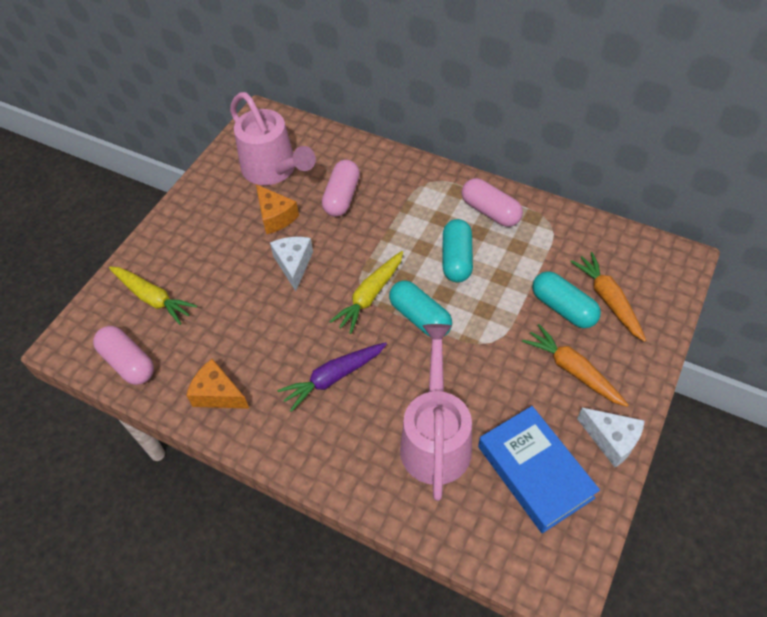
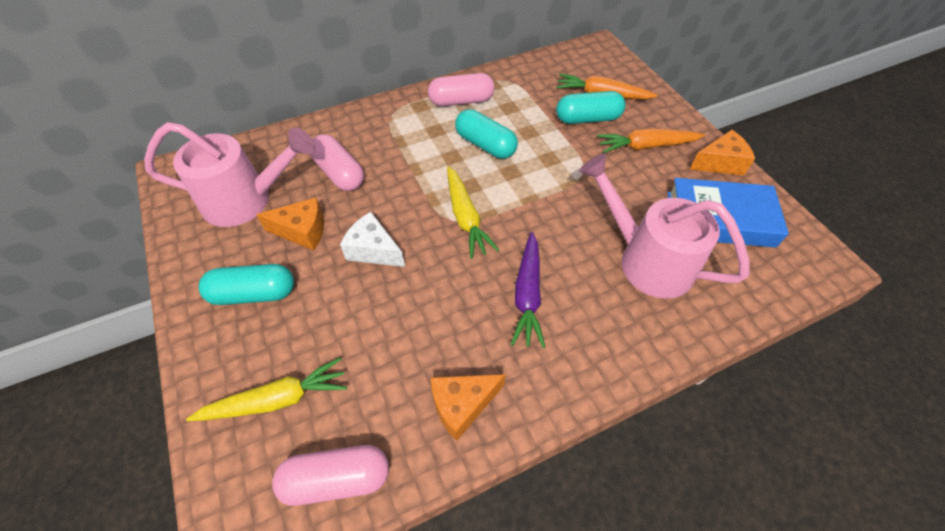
camera: 55 degrees left, 0 degrees up
turquoise capsule [389,280,452,337] -> turquoise capsule moved to [199,264,294,305]
white cheese [577,408,645,468] -> orange cheese [689,130,755,176]

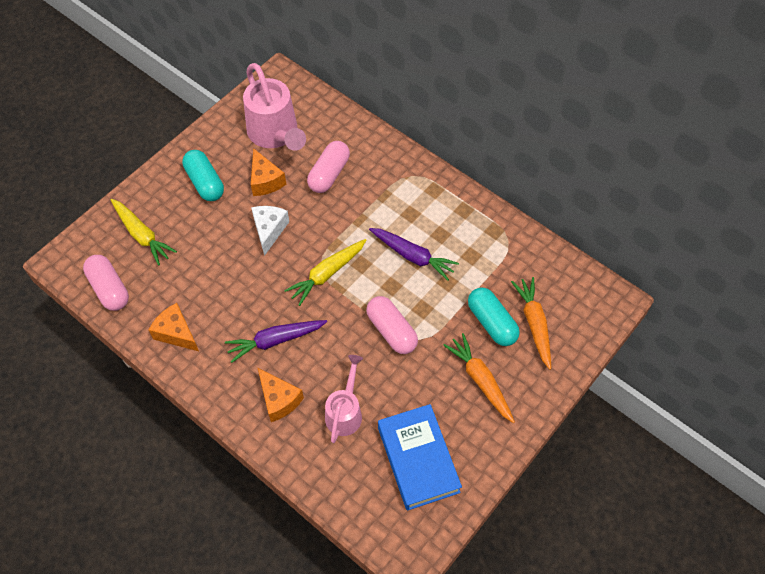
camera: 65 degrees right, 5 degrees up
pink capsule [428,73,495,106] -> pink capsule moved to [366,296,418,354]
turquoise capsule [455,109,518,159] -> purple carrot [369,228,459,281]
pink watering can [579,153,750,299] -> pink watering can [325,355,363,443], size x0.61
orange cheese [689,130,755,176] -> orange cheese moved to [258,368,304,422]

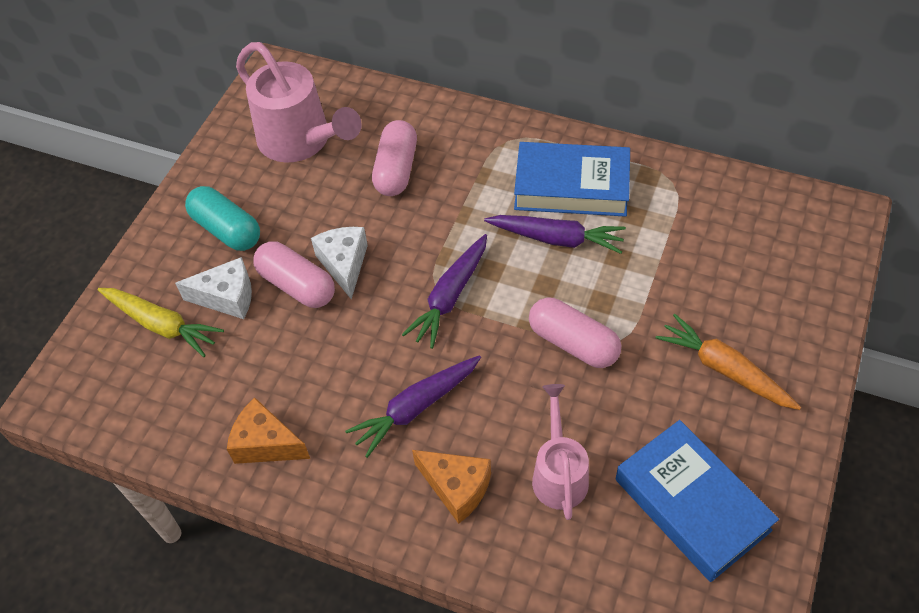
camera: 15 degrees left, 5 degrees down
pink capsule [83,255,129,311] -> pink capsule moved to [253,242,335,308]
orange cheese [251,148,286,196] -> none
yellow carrot [284,239,366,306] -> purple carrot [402,234,487,349]
turquoise capsule [468,288,520,346] -> none
orange carrot [511,277,551,370] -> none
none -> white cheese [175,257,252,319]
none -> blue book [514,142,630,217]

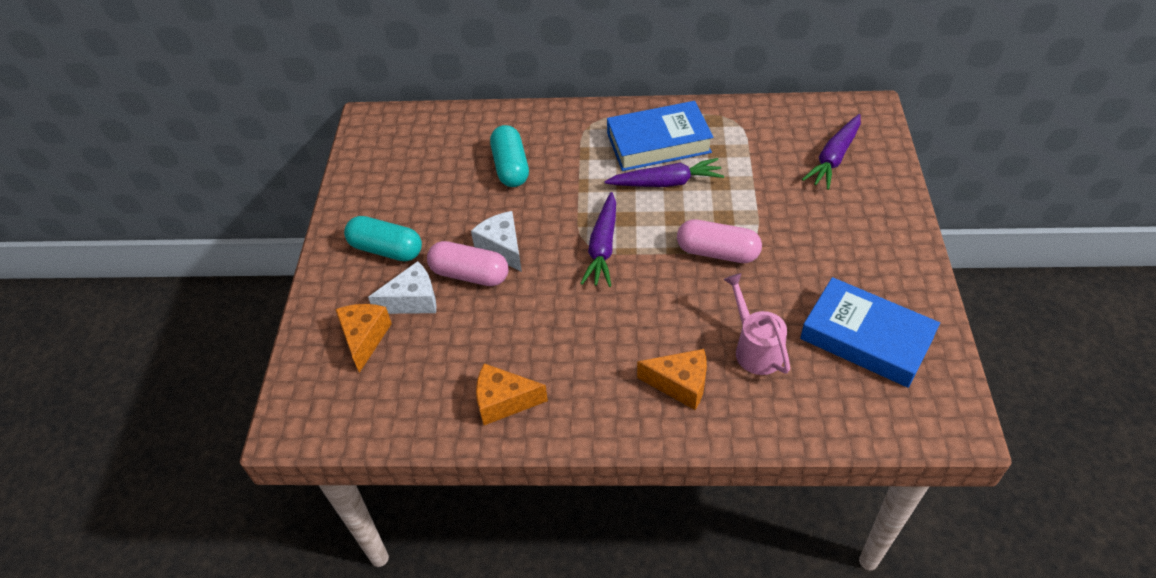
camera: 20 degrees left, 5 degrees down
yellow carrot [97,288,224,357] -> orange cheese [335,304,392,373]
pink watering can [236,42,361,163] -> none
purple carrot [345,355,481,458] -> purple carrot moved to [802,114,861,190]
pink capsule [372,120,417,196] -> turquoise capsule [490,125,529,187]
orange carrot [656,314,801,410] -> none

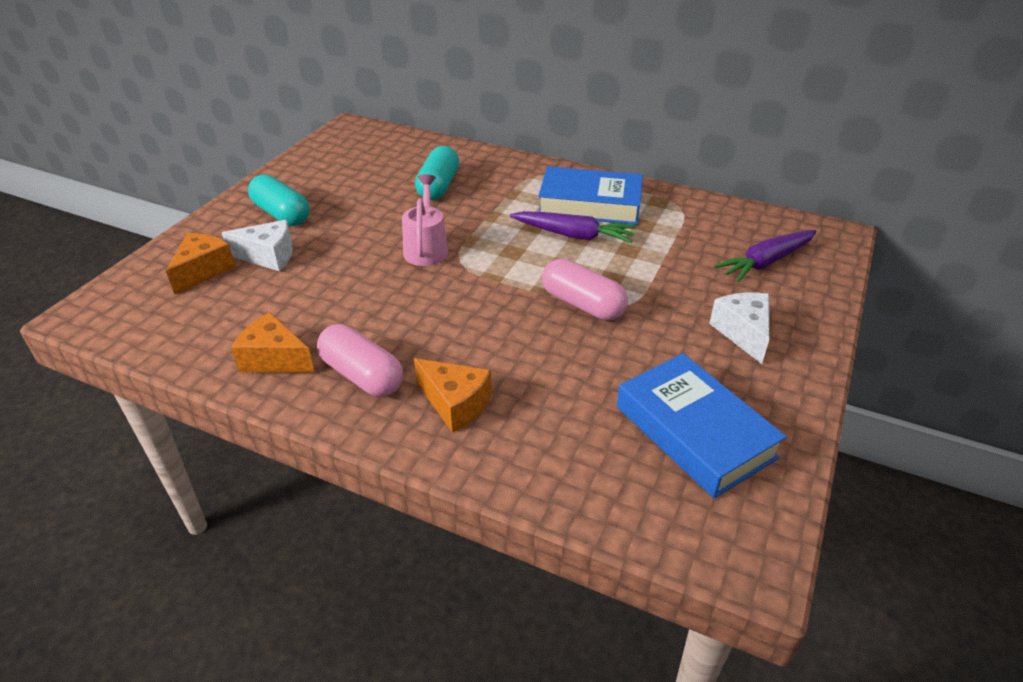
camera: 20 degrees right, 10 degrees down
pink capsule [427,241,509,286] -> pink capsule moved to [317,324,403,397]
white cheese [471,211,522,272] -> white cheese moved to [709,293,769,364]
purple carrot [580,192,616,287] -> none
pink watering can [723,273,790,375] -> pink watering can moved to [402,174,448,266]

